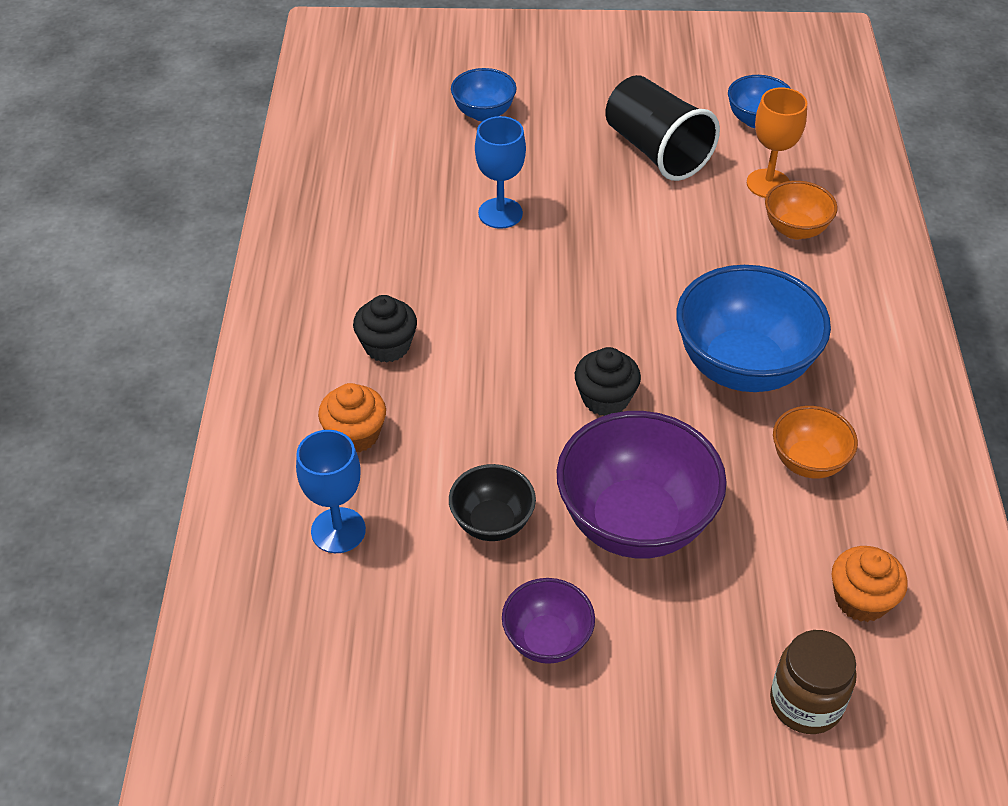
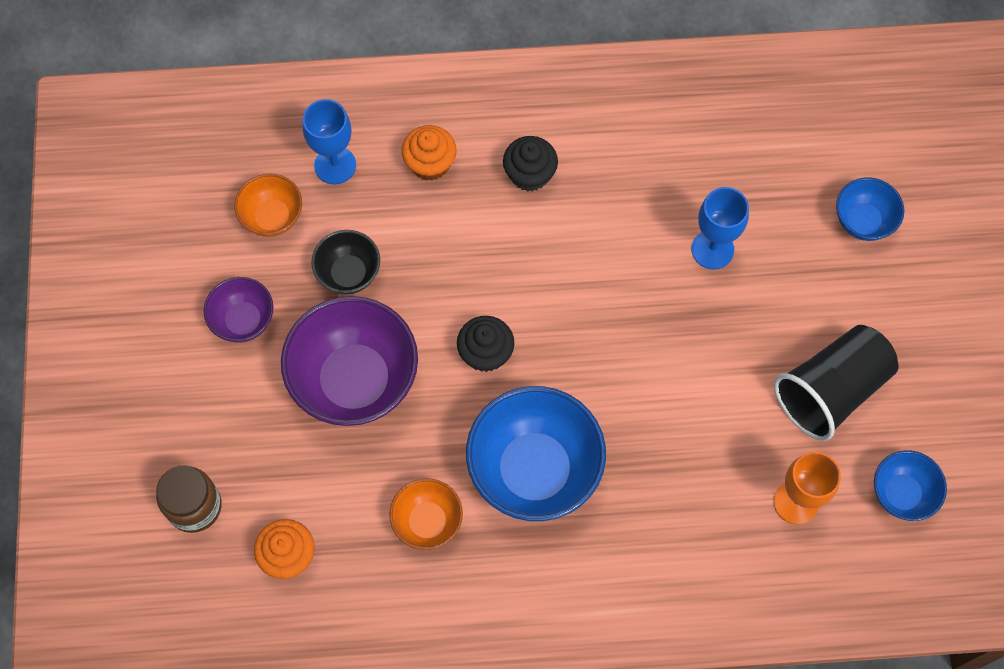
camera: 85 degrees right, 20 degrees up
orange bowl [765,181,838,239] -> orange bowl moved to [234,173,302,237]

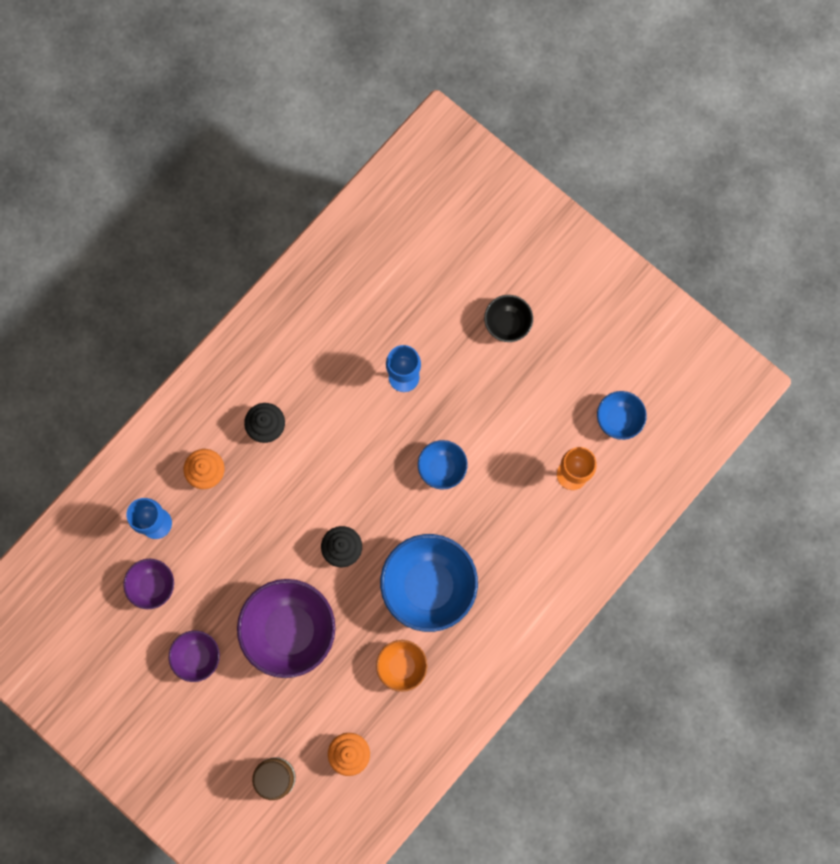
camera: 45 degrees left, 10 degrees up
orange bowl [234,173,302,237] -> purple bowl [123,559,174,609]
black bowl [311,230,380,294] -> black bowl moved to [484,295,533,342]
black cup [774,325,898,441] -> none
blue bowl [836,177,904,241] -> blue bowl moved to [418,440,468,489]

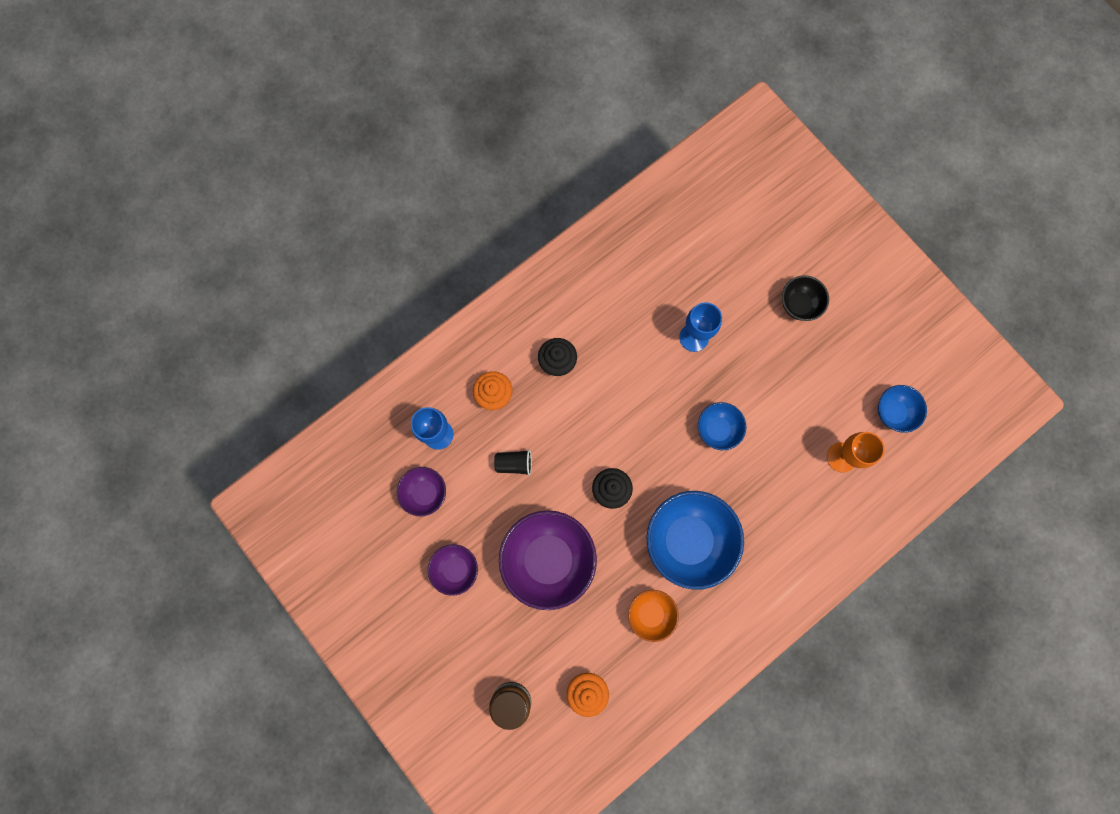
camera: 10 degrees right, 0 degrees up
none -> black cup [494,450,532,476]

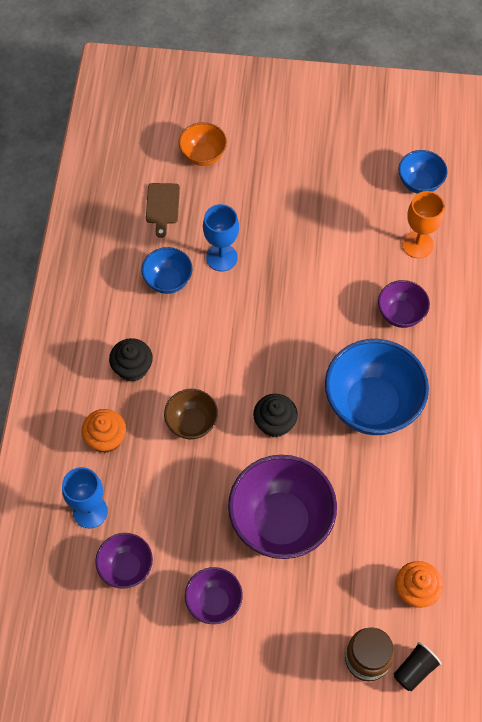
camera: 45 degrees left, 15 degrees down
black cup [494,450,532,476] -> black cup moved to [394,642,441,691]
orange bowl [628,590,679,642] -> orange bowl moved to [179,122,227,166]
blue bowl [698,402,747,450] -> blue bowl moved to [141,247,192,294]
black bowl [782,275,829,321] -> none
none -> brown cutting board [146,183,180,238]
none -> brown bowl [164,389,218,439]
none -> purple bowl [378,280,430,328]

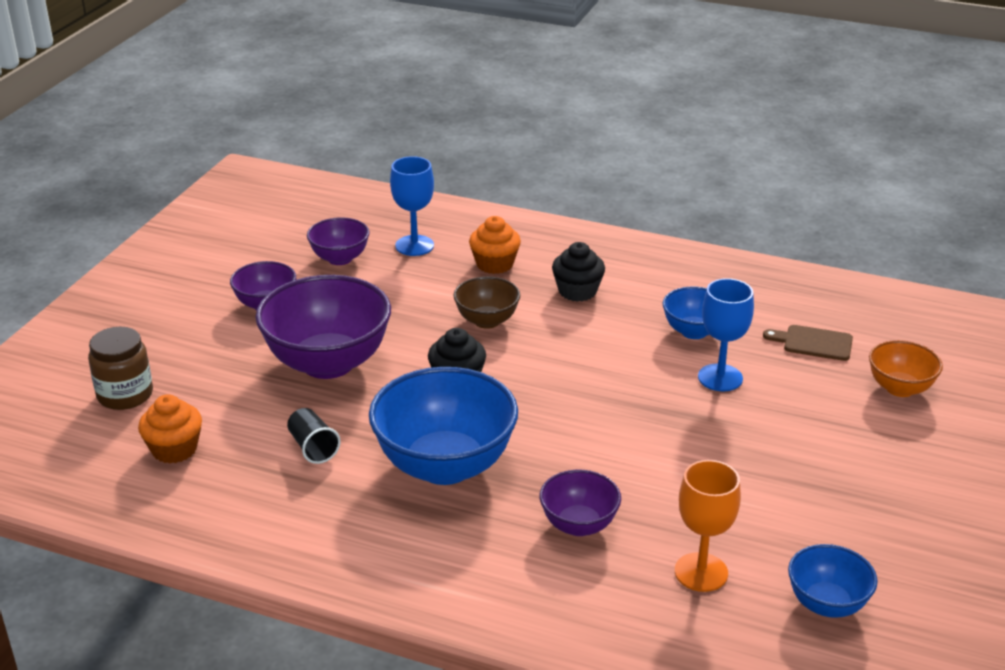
camera: 105 degrees right, 30 degrees down
black cup [394,642,441,691] -> black cup moved to [287,408,341,464]

